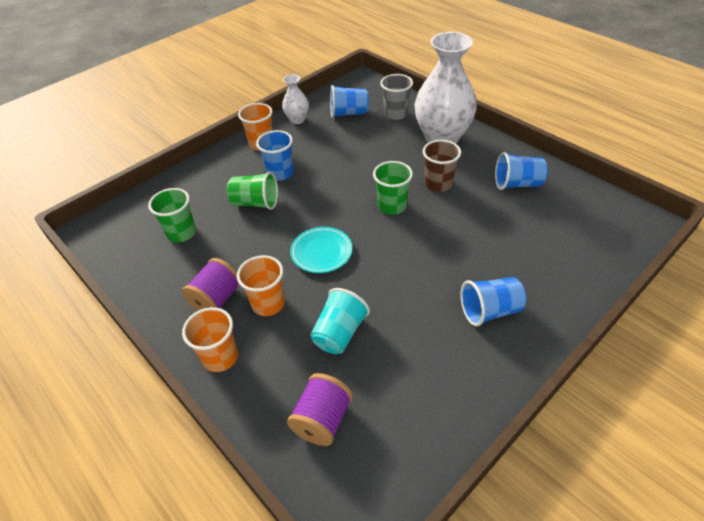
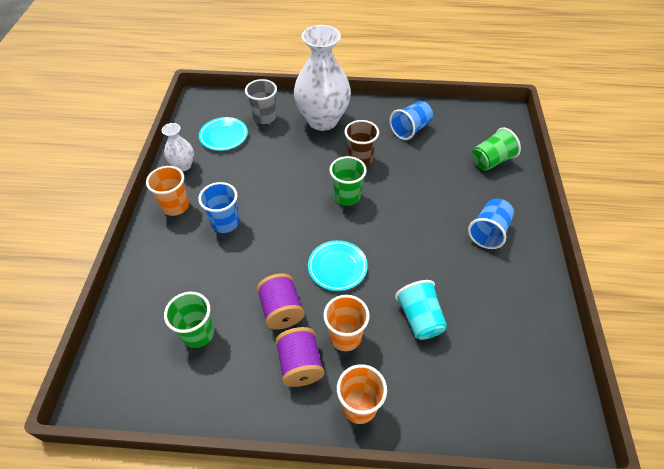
camera: 45 degrees left, 5 degrees up
green cup [227,172,278,210] -> green cup moved to [472,127,521,171]
purple spool [287,373,353,446] -> purple spool moved to [256,273,305,330]
blue cup [330,85,369,118] -> turquoise plate [199,117,248,151]

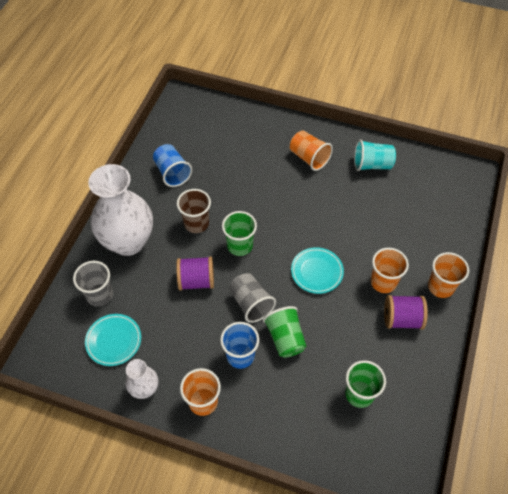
camera: 75 degrees left, 5 degrees up
purple spool [256,273,305,330] -> purple spool moved to [176,256,214,290]
turquoise cup [395,280,447,340] -> turquoise cup moved to [354,139,396,171]
blue cup [468,199,514,249] -> orange cup [290,131,333,171]
green cup [472,127,521,171] -> green cup moved to [263,306,306,358]
none -> grey cup [229,273,276,323]

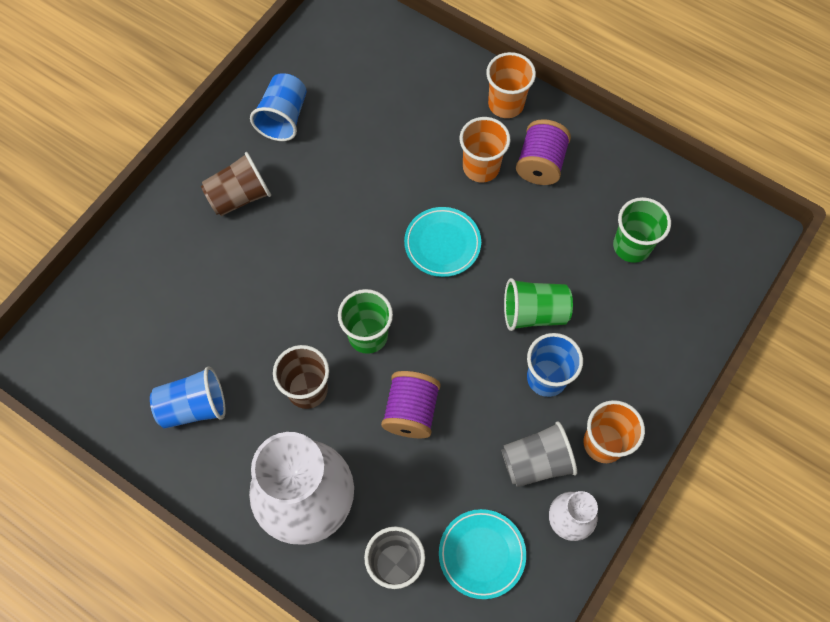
camera: 75 degrees left, 10 degrees up
grey cup [229,273,276,323] -> grey cup moved to [502,421,577,487]
orange cup [290,131,333,171] -> brown cup [201,152,271,216]
turquoise cup [354,139,396,171] -> blue cup [250,73,307,141]

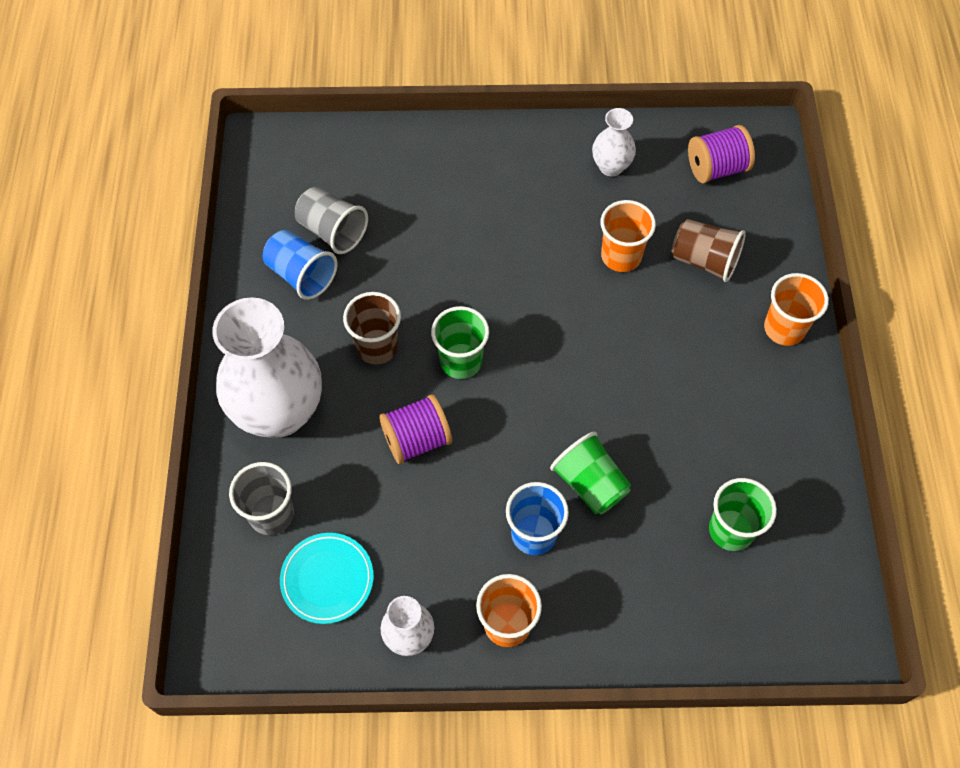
camera: 55 degrees right, 5 degrees down
brown cup [201,152,271,216] -> brown cup moved to [672,219,746,282]
blue cup [250,73,307,141] -> white vase [592,108,636,176]
turquoise plate [404,207,481,277] -> none
orange cup [459,117,511,182] -> orange cup moved to [601,200,656,272]
grey cup [502,421,577,487] -> grey cup moved to [295,187,368,254]
purple spool [516,119,571,185] -> purple spool moved to [688,125,755,184]

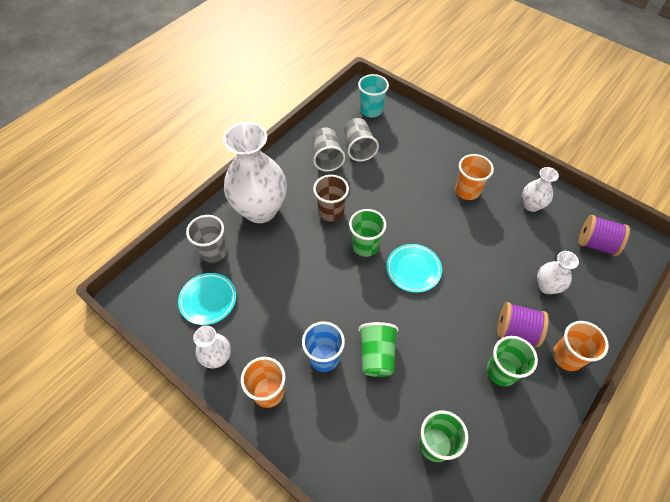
camera: 40 degrees right, 5 degrees down
blue cup [263,230,338,300] -> grey cup [313,127,345,172]
purple spool [379,394,452,464] -> purple spool moved to [497,302,549,347]
orange cup [601,200,656,272] -> orange cup moved to [455,154,494,200]
brown cup [672,219,746,282] -> white vase [537,251,579,294]
none -> turquoise cup [358,74,389,117]
none -> turquoise plate [386,244,442,293]
none -> green cup [487,336,538,386]

